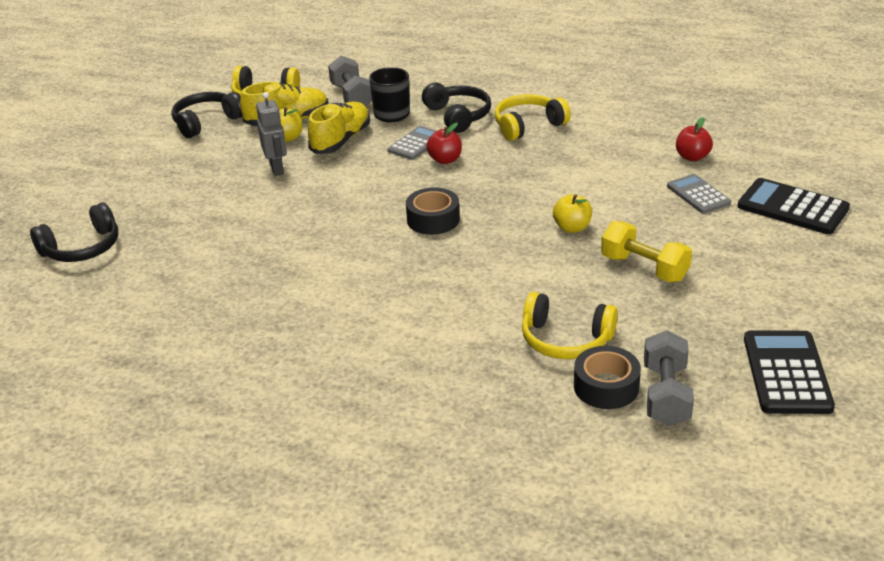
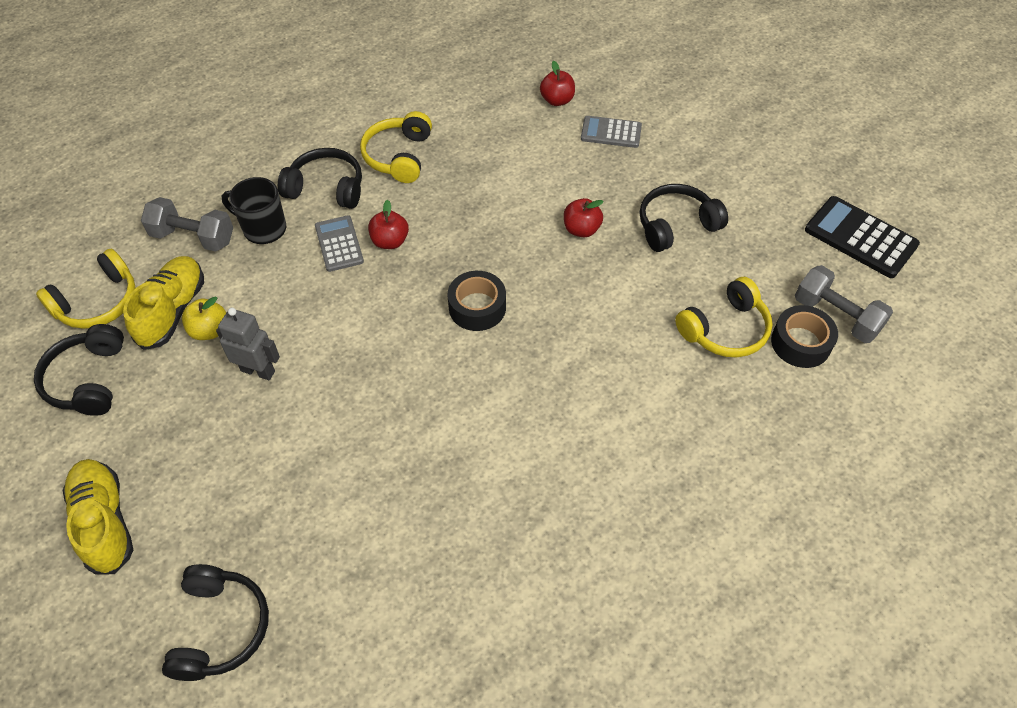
camera: 55 degrees left, 20 degrees up
yellow shoe [308,101,370,154] -> yellow shoe moved to [63,459,133,574]
yellow apple [553,194,592,233] -> red apple [564,198,604,237]
yellow dumbbell [601,221,692,282] -> black headphones [640,184,728,252]
black calculator [737,178,850,234] -> none

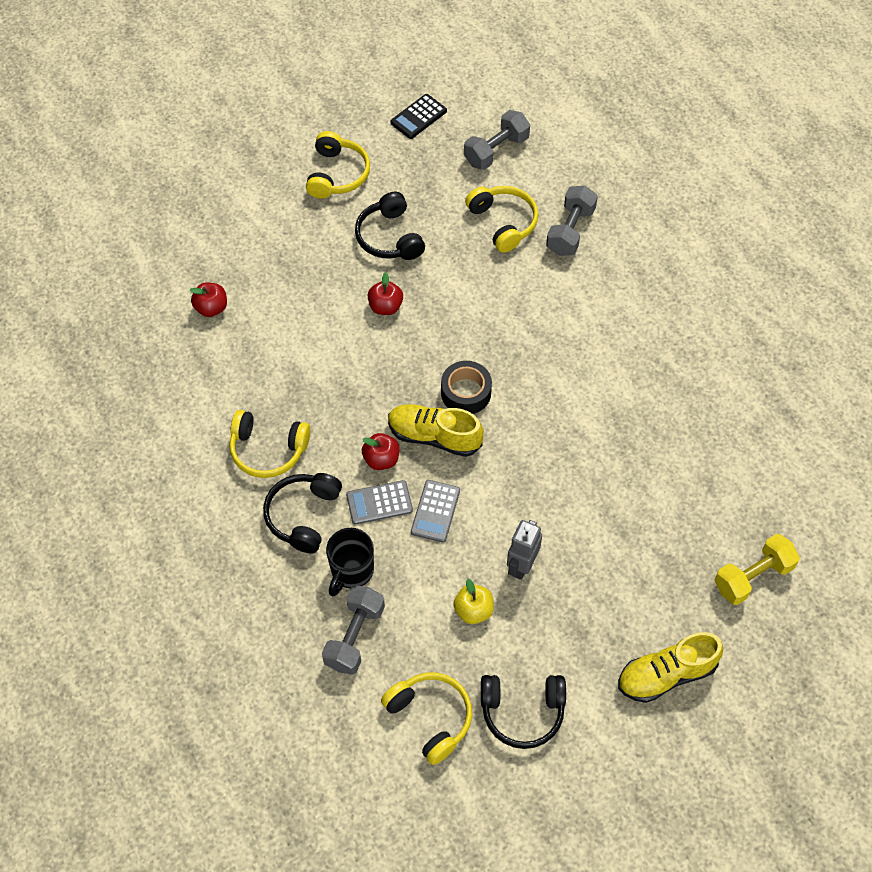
camera: 85 degrees left, 5 degrees up
yellow shoe [123,256,204,350] -> yellow shoe moved to [388,404,484,457]
black headphones [162,564,269,681] -> yellow dumbbell [714,534,800,605]
grey calculator [581,116,642,148] -> grey calculator moved to [411,480,460,542]
black tape [771,305,838,368] -> none
black calculator [805,196,920,278] -> black calculator [390,94,447,139], size x0.65
none -> yellow headphones [306,131,370,199]
none -> grey dumbbell [546,185,598,256]

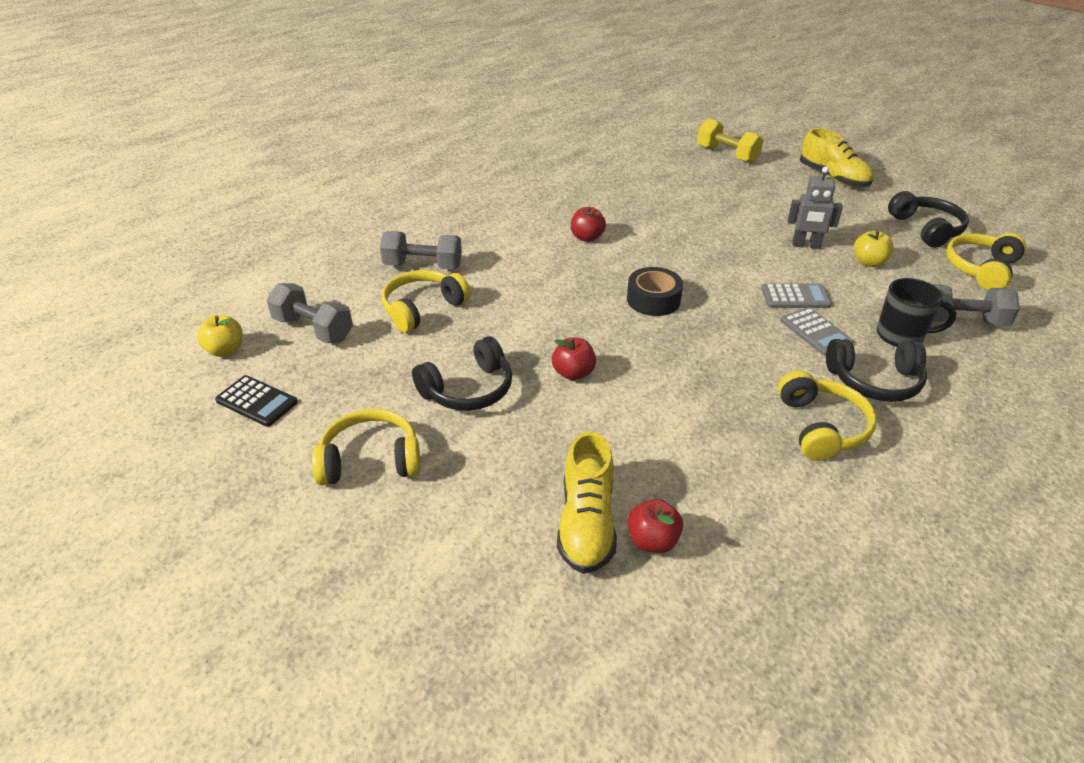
camera: 105 degrees left, 20 degrees down
red apple [362,433,400,470] -> red apple moved to [571,206,606,242]
yellow shoe [388,404,484,457] -> yellow shoe moved to [557,431,617,574]
none -> yellow apple [197,315,242,357]

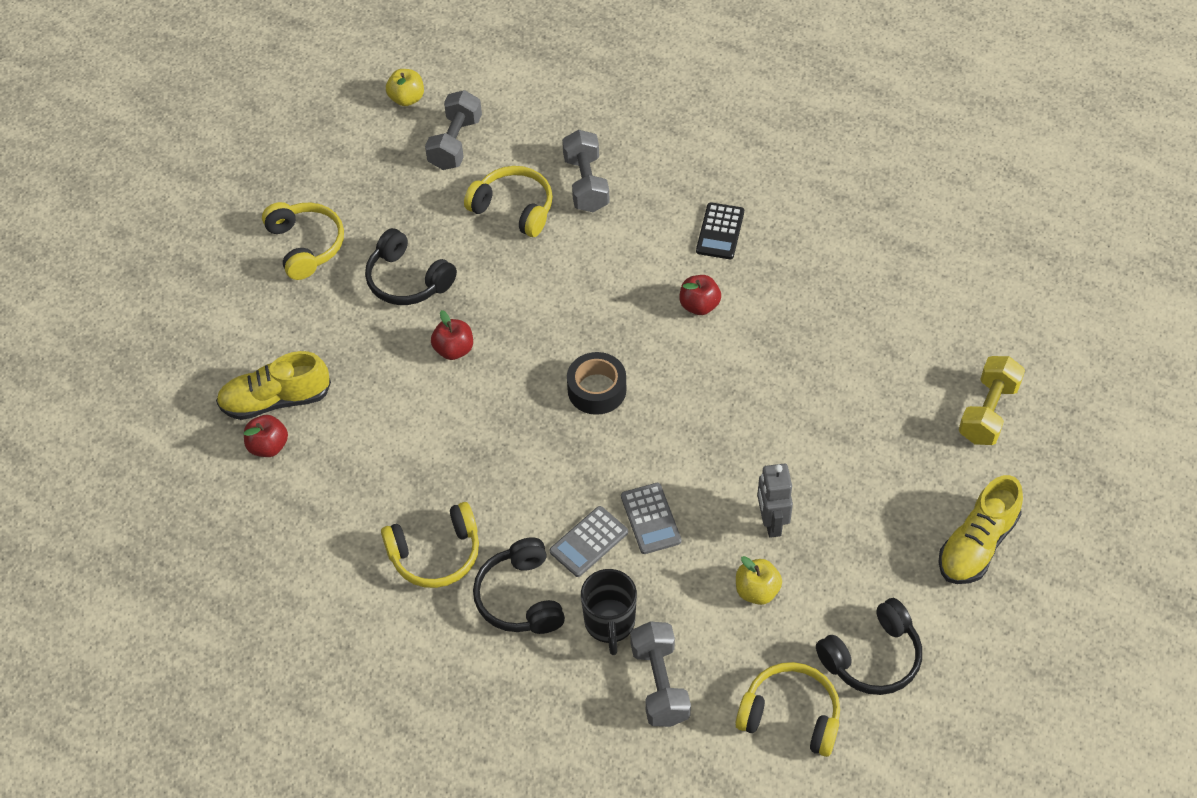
camera: 75 degrees right, 15 degrees up
black calculator [215,375,298,427] -> black calculator moved to [696,202,744,259]

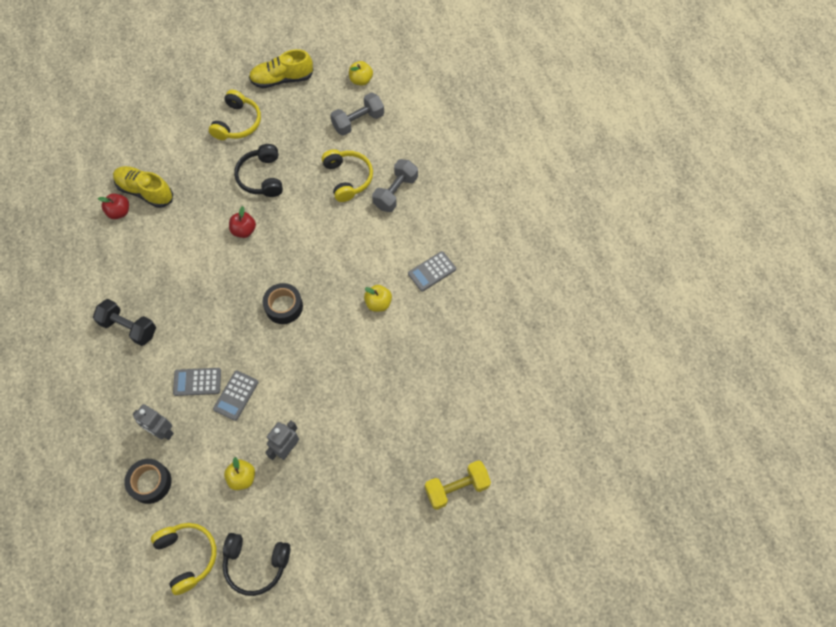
camera: 40 degrees right, 10 degrees up
yellow headphones [381,502,479,588] -> black dumbbell [93,299,156,346]
black headphones [473,537,565,634] -> none
black mug [581,569,637,655] -> grey robot [132,404,174,440]
grey dumbbell [630,621,691,727] -> black tape [124,459,172,504]
red apple [679,275,721,315] -> yellow apple [364,285,392,312]
black calculator [696,202,744,259] -> grey calculator [408,251,456,292]
yellow shoe [938,475,1023,584] -> yellow shoe moved to [249,49,314,88]

